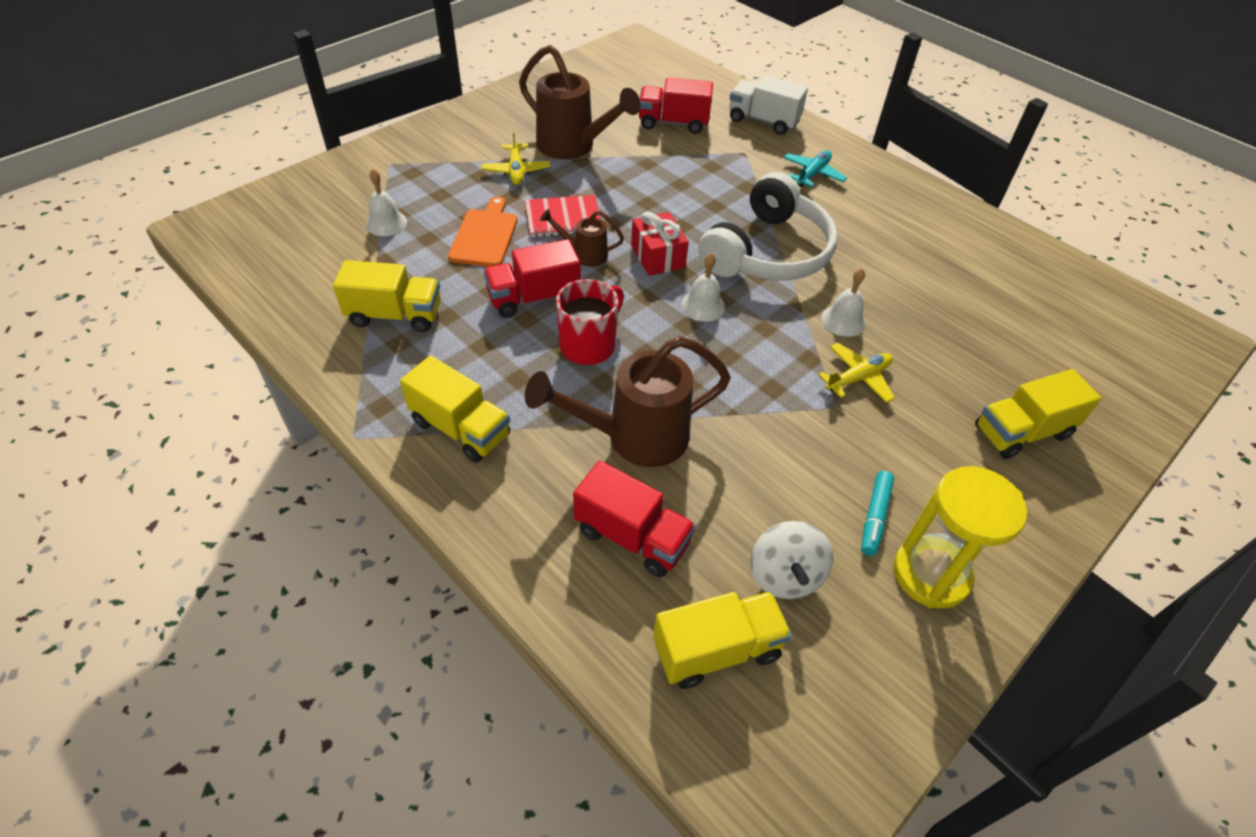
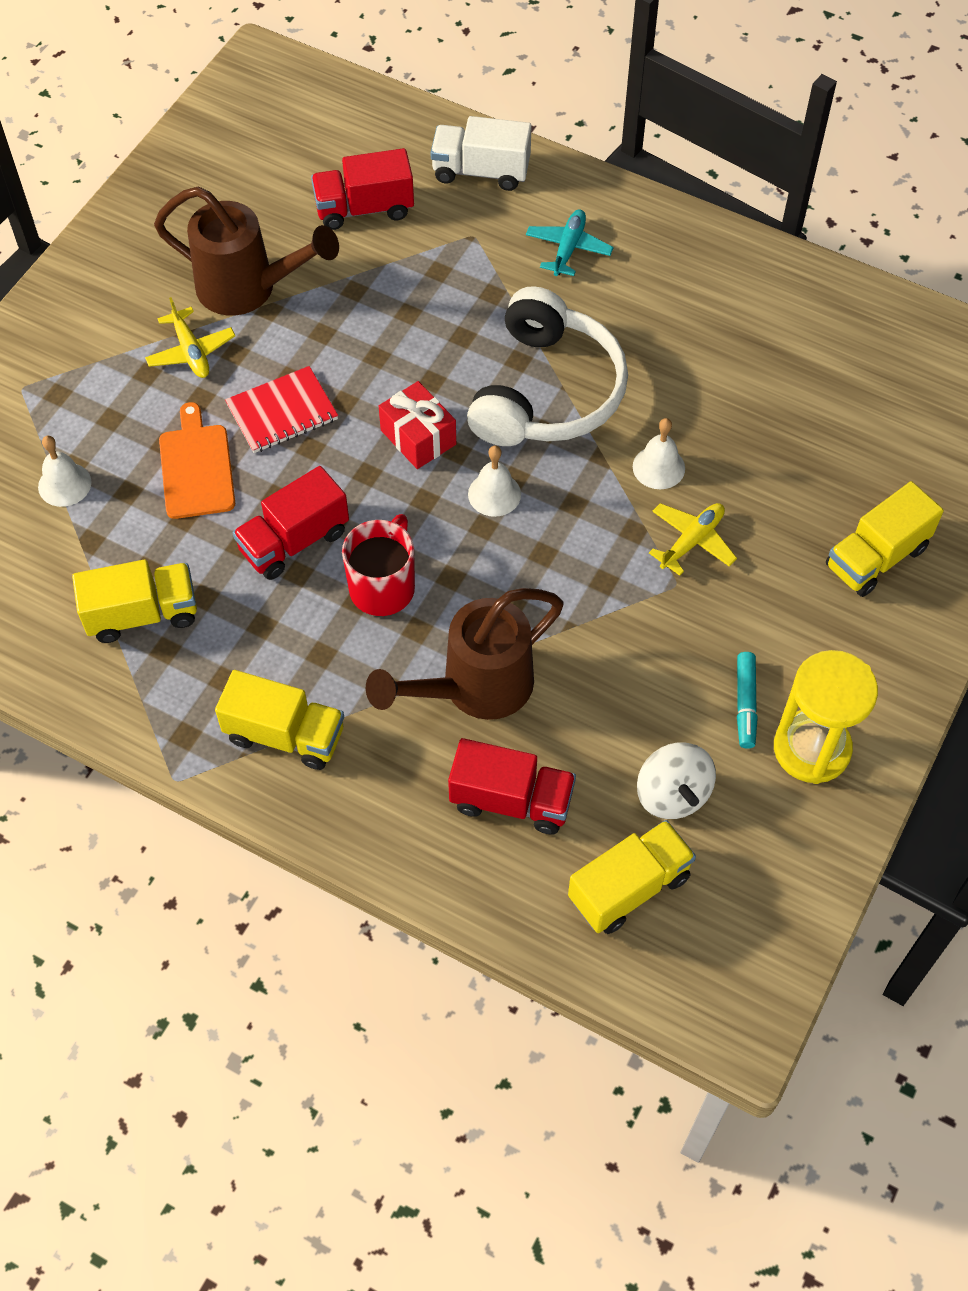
camera: 15 degrees left, 10 degrees up
brown watering can [540,209,624,267] -> none

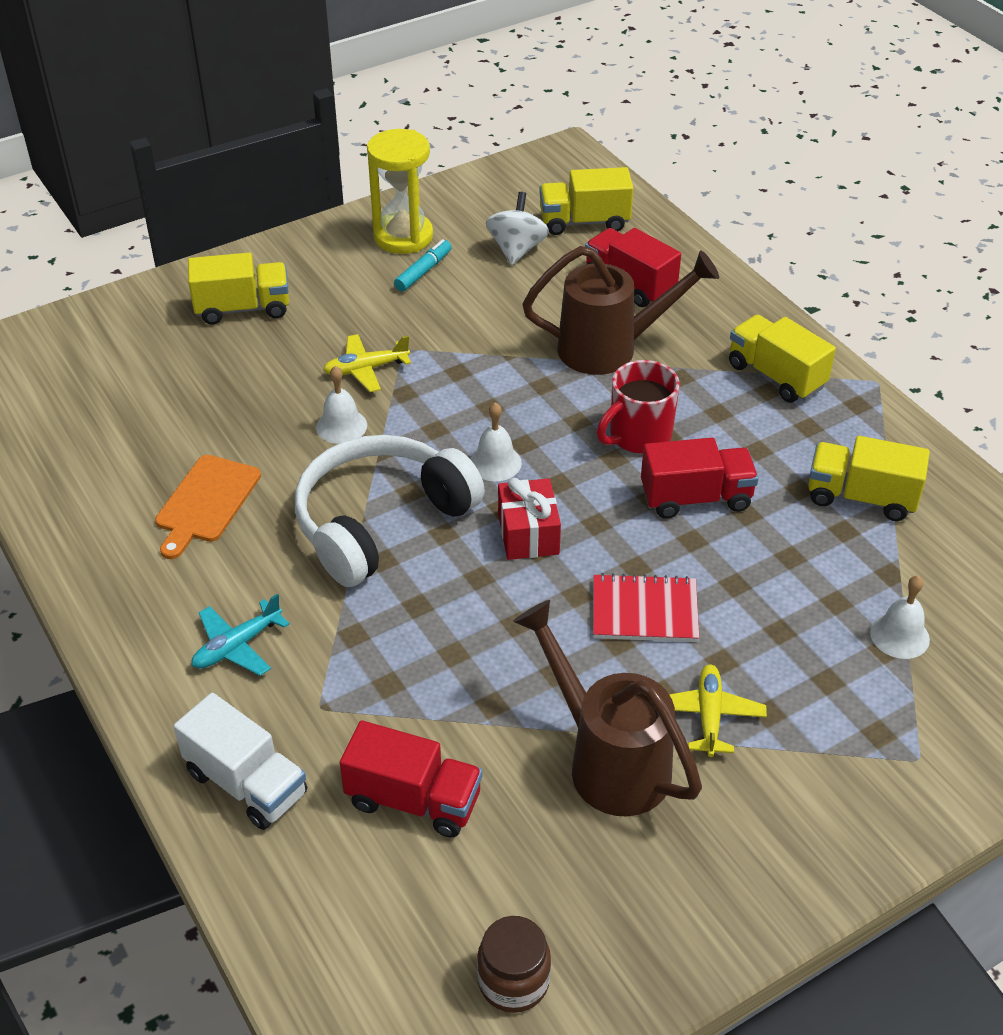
camera: 150 degrees left, 15 degrees down
orange cutting board [159,402,235,519] -> orange cutting board moved to [155,455,261,559]
none -> brown jar [477,916,551,1013]

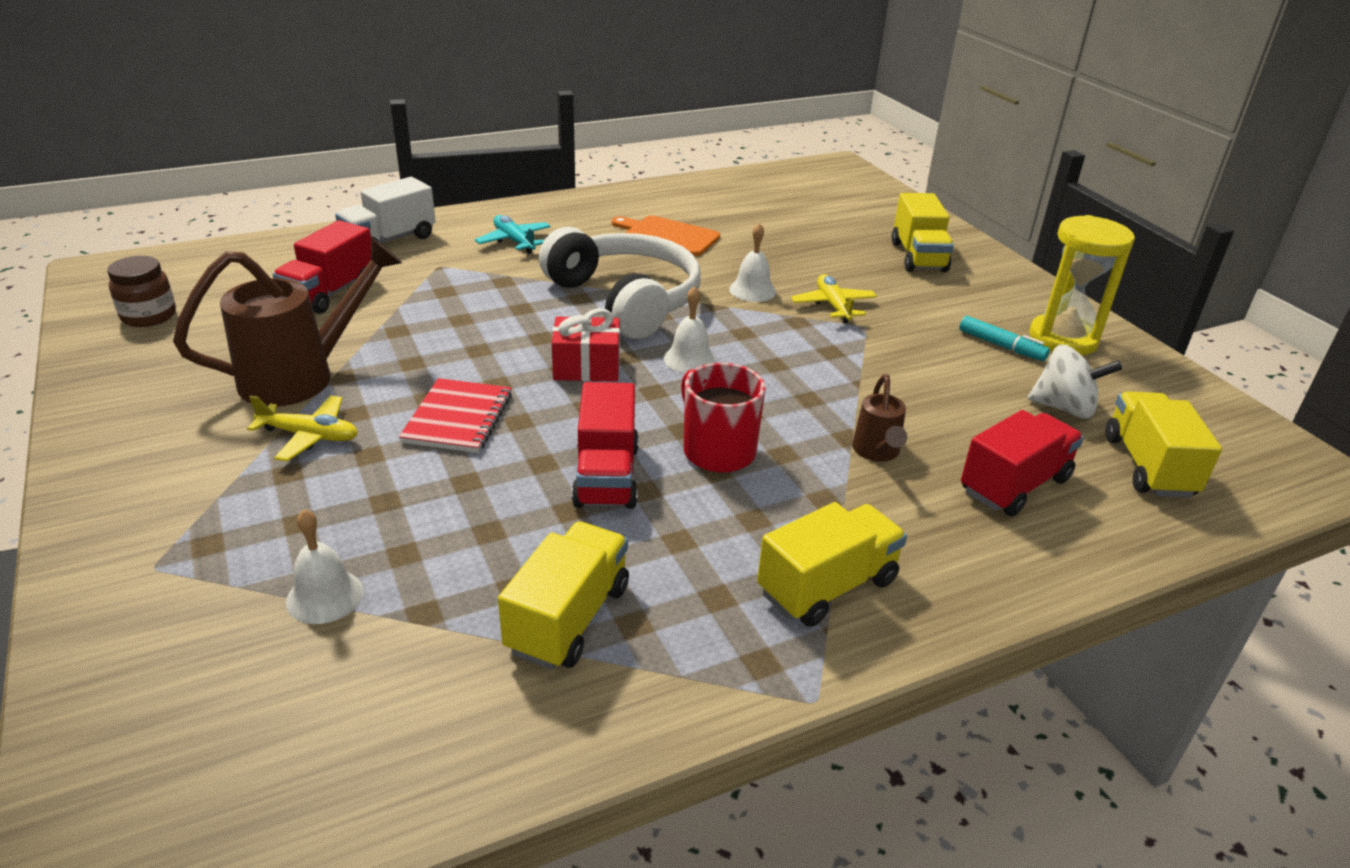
camera: 95 degrees right, 10 degrees down
brown watering can [522,246,719,375] -> brown watering can [852,374,907,462], size x0.51

